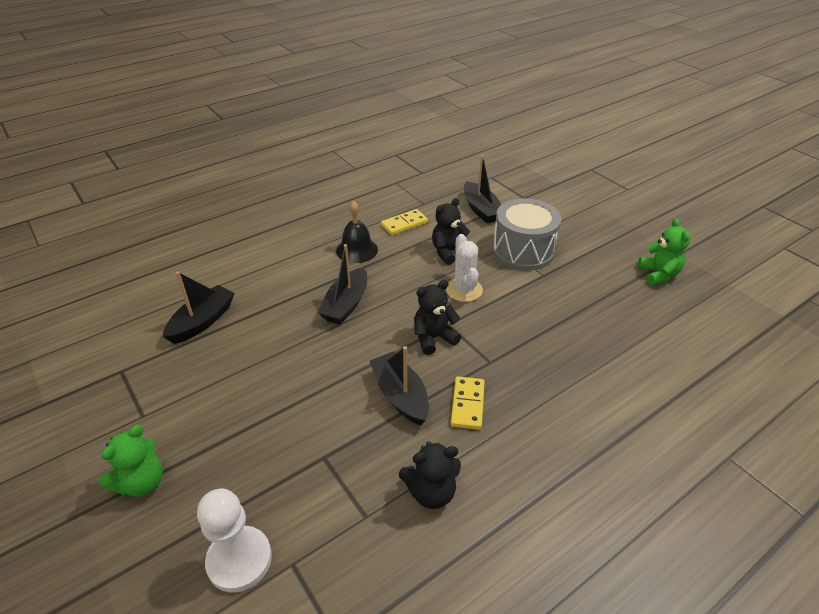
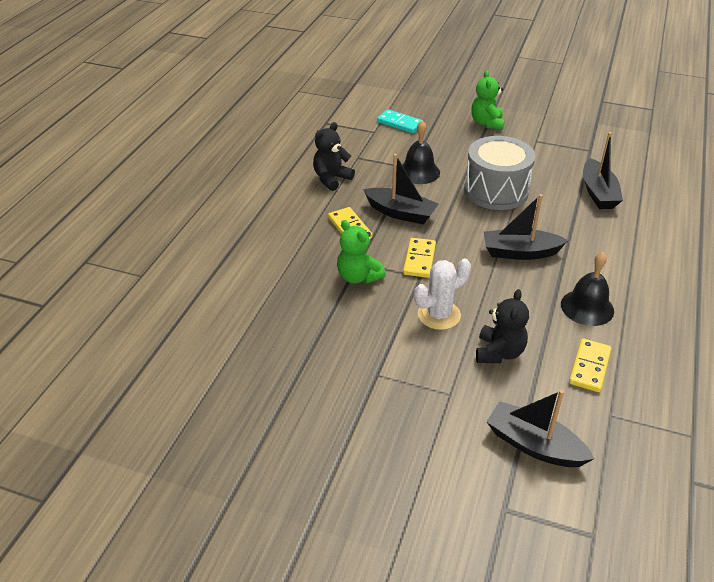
camera: 145 degrees right, 0 degrees up
white pawn [197,489,272,593] -> turquoise domino [377,109,422,133]
black boat [318,244,367,325] -> black boat turned 75 degrees counterclockwise [484,194,568,260]
black teddy bear [414,280,461,355] -> yellow domino [403,238,436,278]
white cactus [446,234,483,302] -> white cactus turned 75 degrees counterclockwise [414,259,471,330]
grey drum [492,198,561,271] -> grey drum moved to [464,136,535,210]
green teddy bear [638,219,690,285] -> green teddy bear moved to [337,220,386,284]
none -> black bell [402,120,440,184]

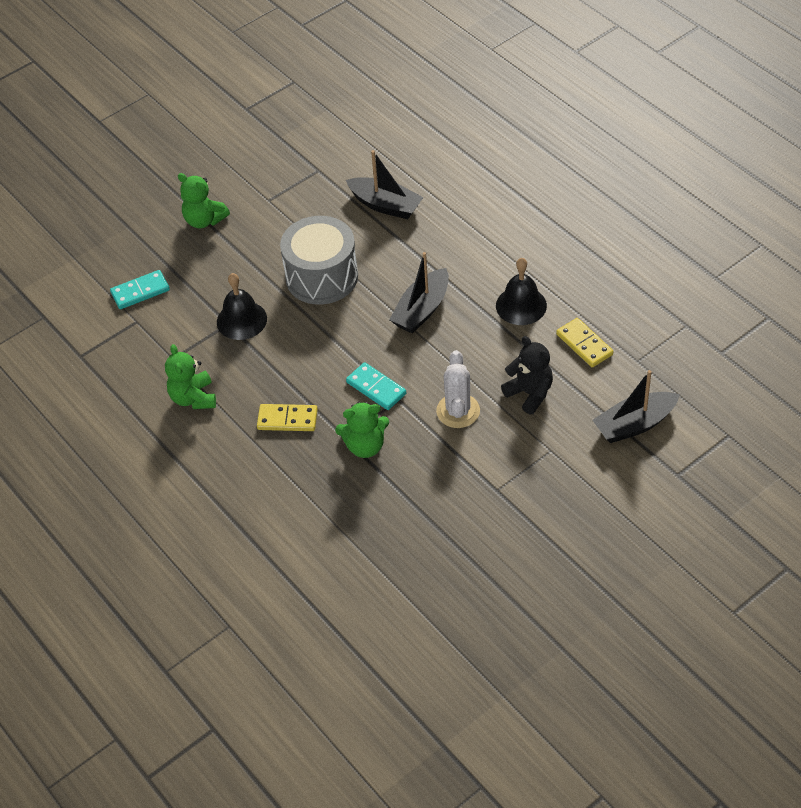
camera: 55 degrees left, 10 degrees up
black teddy bear [313,122,355,191] -> green teddy bear [165,344,216,409]
black boat [363,154,439,225] -> none
yellow domino [403,238,436,278] -> turquoise domino [346,362,406,410]

